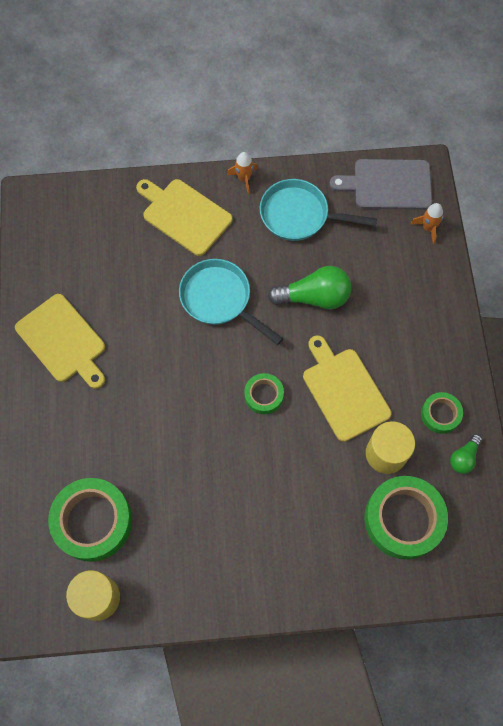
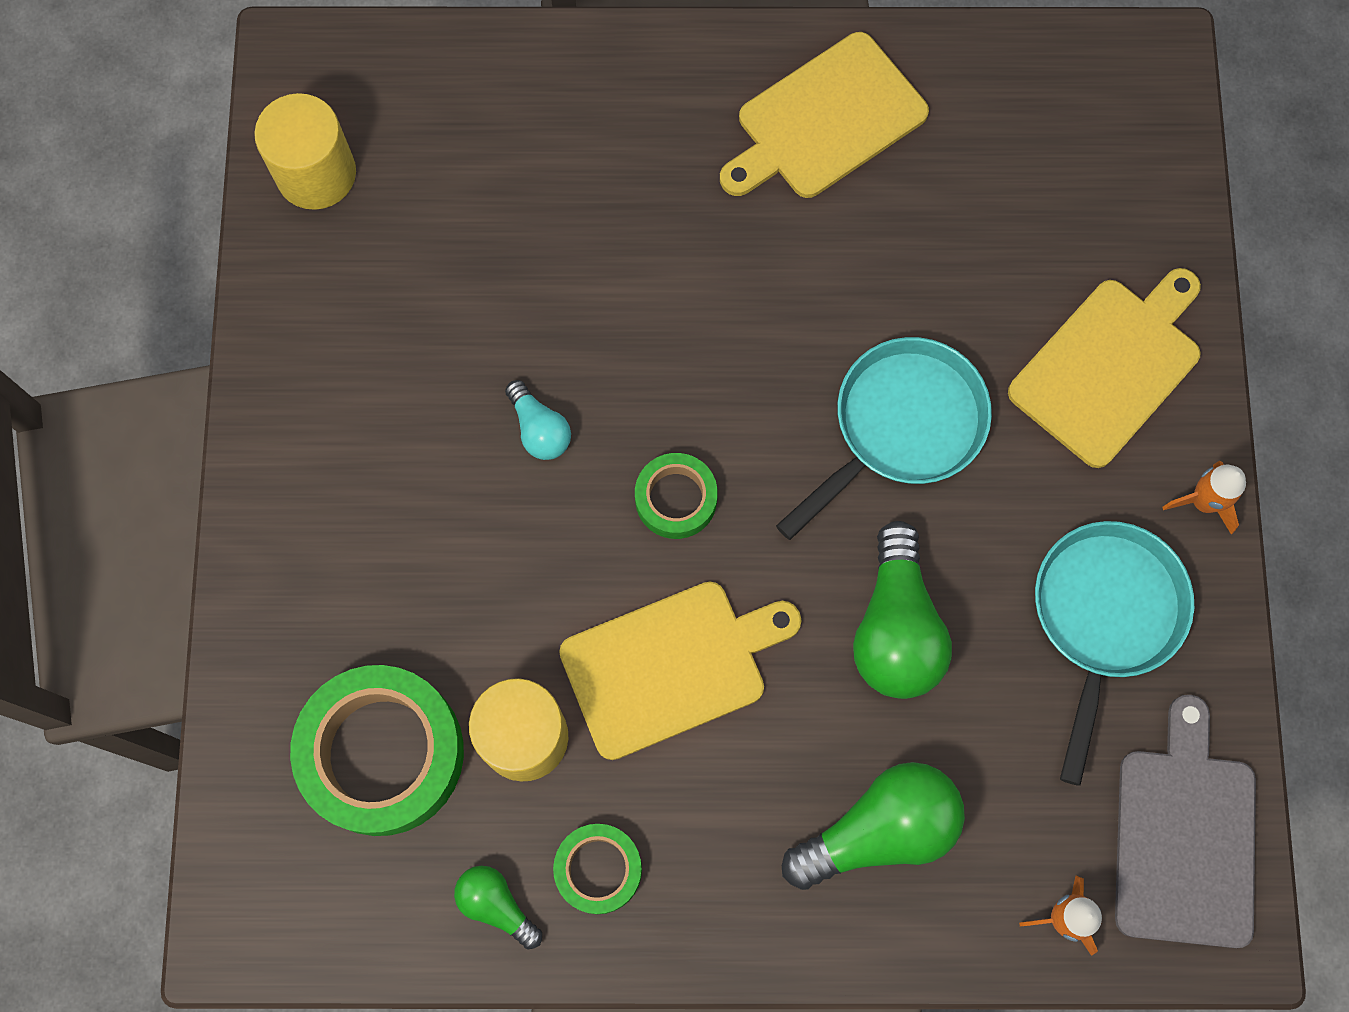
camera: 95 degrees right, 5 degrees up
green tape [48,478,132,562] -> none
none -> turquoise light bulb [505,380,571,460]
none -> green light bulb [782,762,965,890]

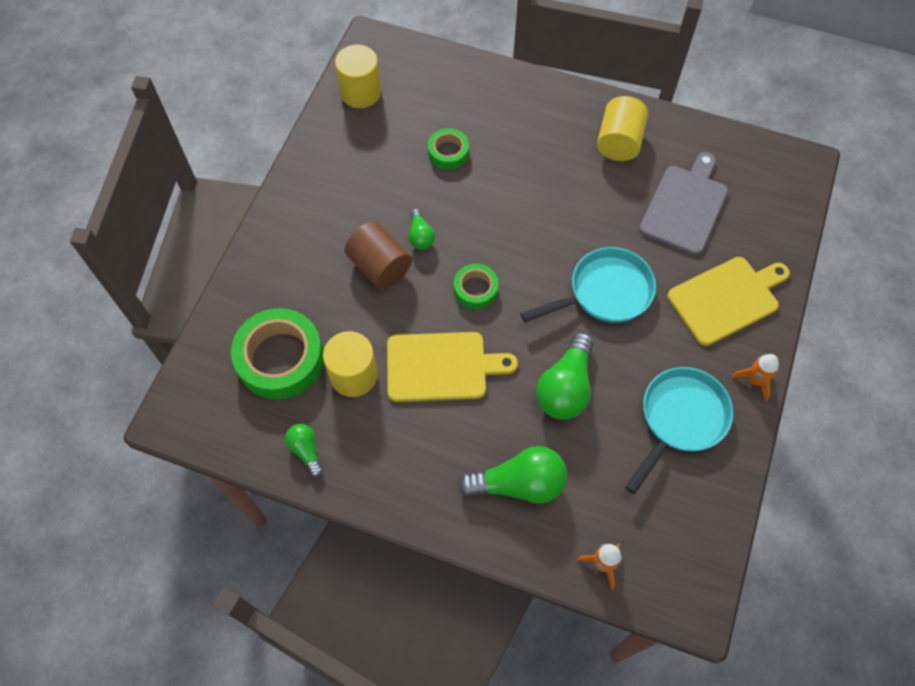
camera: 20 degrees right, 10 degrees down
turquoise light bulb [505,380,571,460] -> green light bulb [409,208,435,250]
green tape [553,824,642,914] -> green tape moved to [428,128,469,170]
yellow cutting board [720,32,929,198] -> yellow cylinder [597,96,648,161]
grey cutting board [1115,695,1256,948] -> grey cutting board moved to [639,152,728,255]
none -> brown cylinder [344,222,412,289]

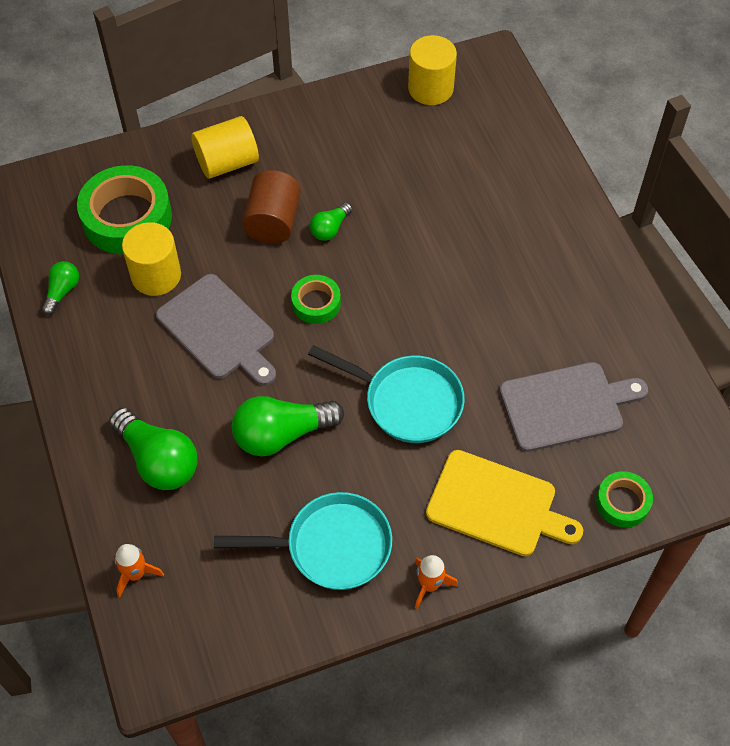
camera: 50 degrees right, 5 degrees down
yellow cutting board [387,332,518,402] -> grey cutting board [156,274,276,386]
green tape [428,128,469,170] -> green tape moved to [596,471,653,528]
yellow cylinder [597,96,648,161] -> yellow cylinder moved to [191,116,259,179]

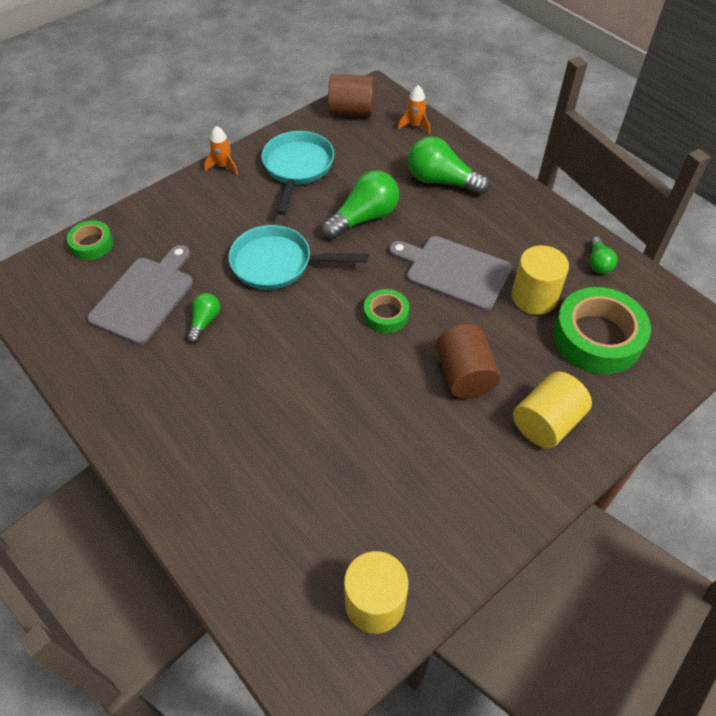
camera: 160 degrees right, 5 degrees down
turquoise pan [214,492,392,590] -> turquoise pan turned 120 degrees clockwise [261,131,334,215]
green light bulb [310,202,352,241] -> green light bulb moved to [187,293,220,343]
yellow cutting board [426,450,583,556] -> none
grey cutting board [499,362,648,452] -> grey cutting board turned 150 degrees clockwise [87,245,193,345]
none -> brown cylinder [328,74,374,116]

